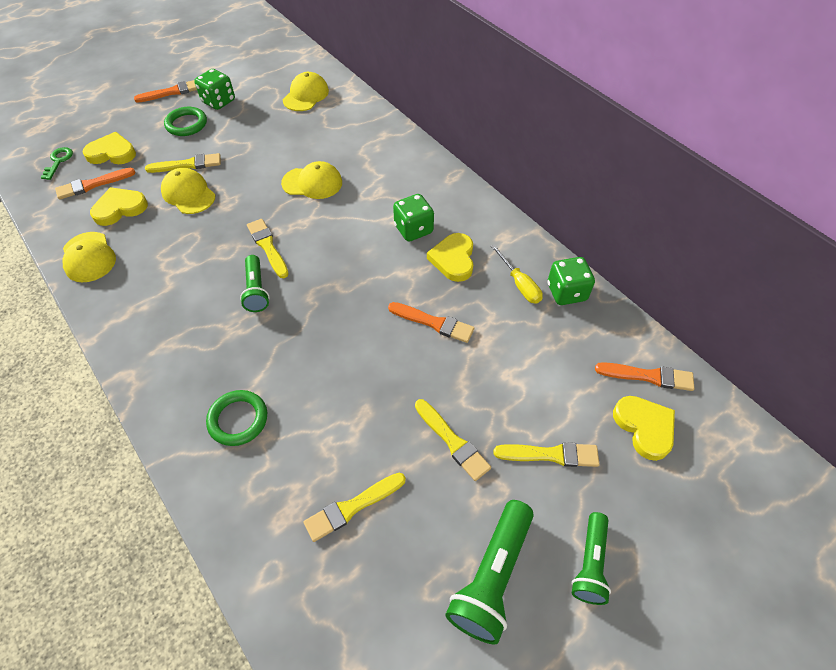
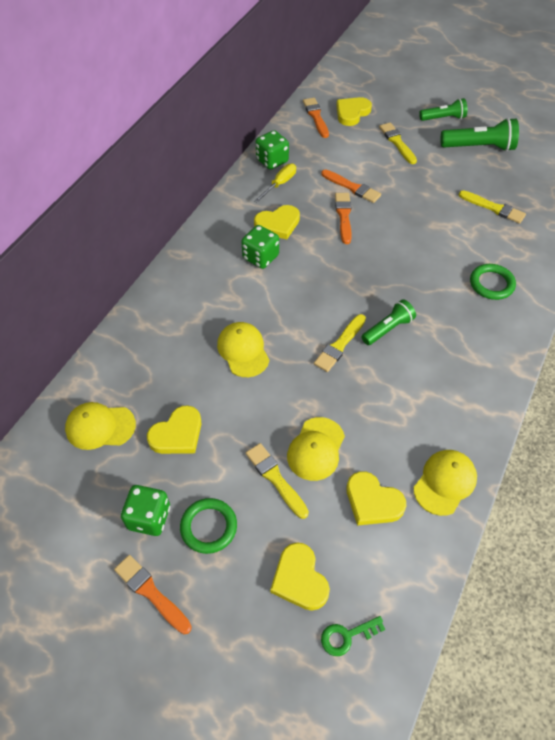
camera: 115 degrees left, 0 degrees up
orange brush [55,168,136,200] -> orange brush moved to [321,169,381,203]
yellow brush [415,399,491,481] -> none
none -> yellow heart [147,405,201,454]

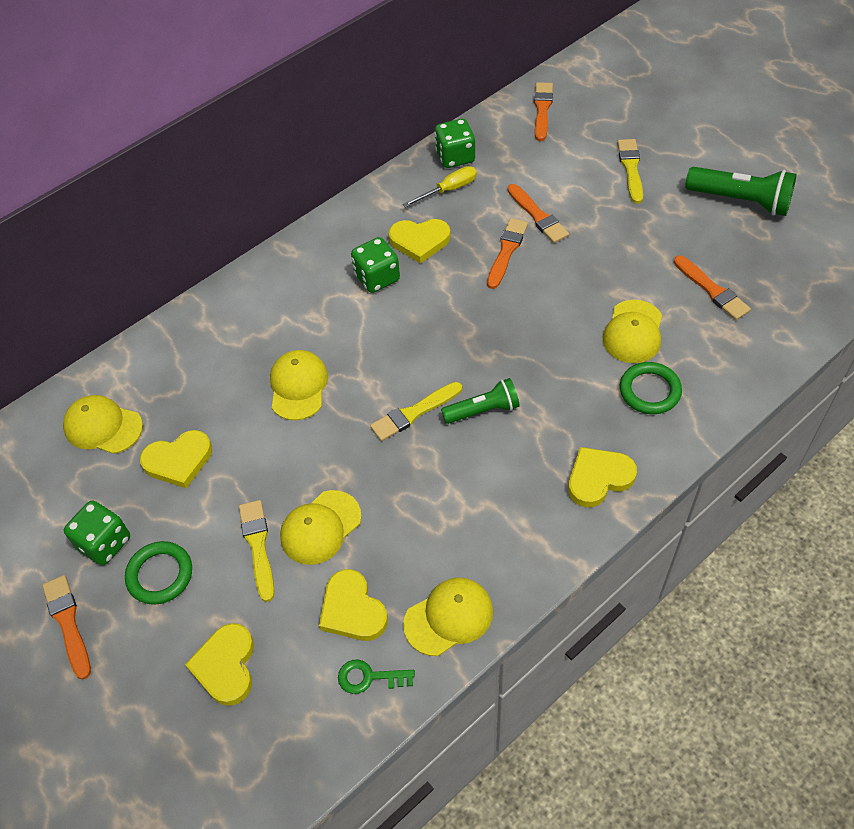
camera: 25 degrees right, 0 degrees up
green key [321,616,385,656] -> green key moved to [338,659,415,694]
yellow heart [336,97,372,126] -> yellow heart moved to [568,447,637,507]
green flashlight [419,98,467,121] -> none
yellow brush [459,190,526,224] -> orange brush [674,255,751,320]
none -> yellow cap [603,300,662,363]

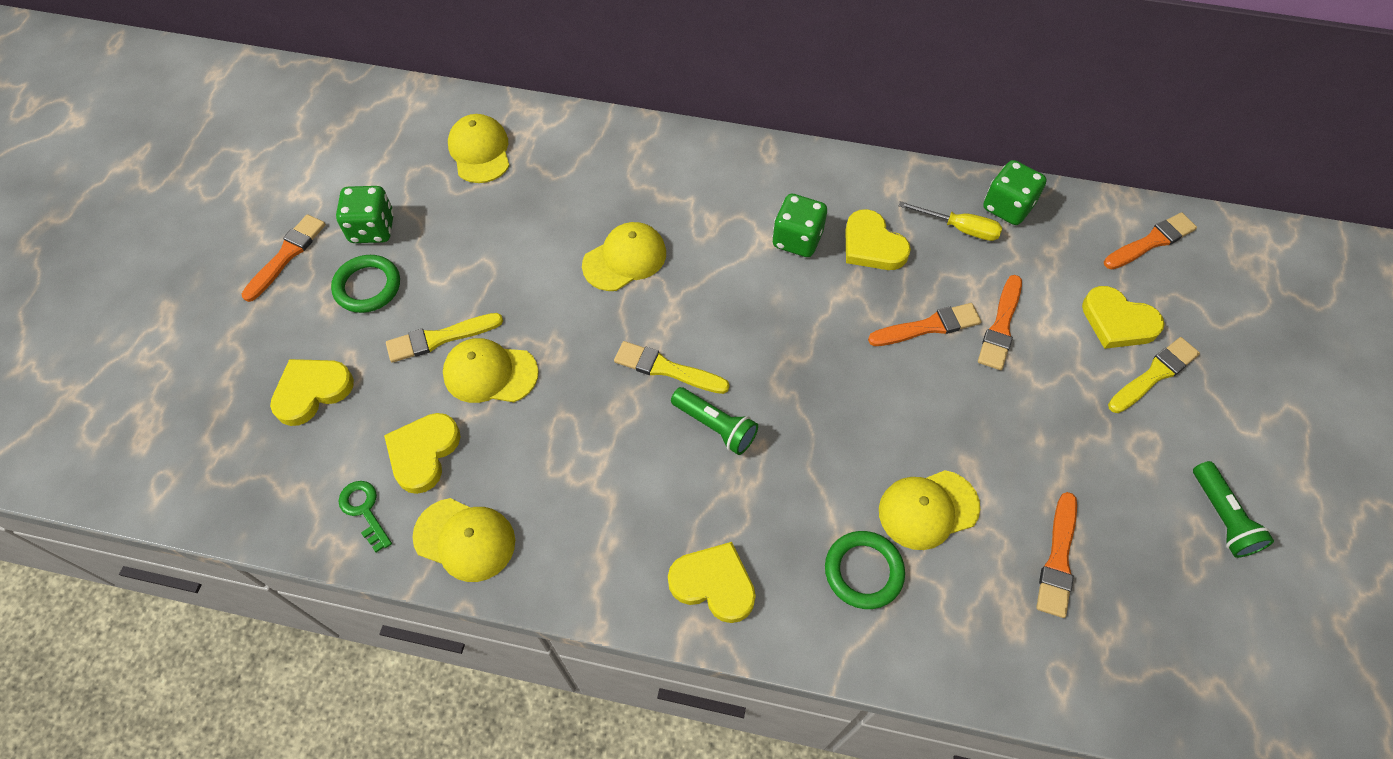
camera: 50 degrees right, 5 degrees up
yellow heart [140,430,212,488] -> yellow heart moved to [1082,286,1165,349]
yellow brush [239,500,274,602] -> yellow brush turned 150 degrees counterclockwise [386,313,503,363]
green flashlight [685,167,797,216] -> green flashlight [1193,461,1274,558], size x0.65

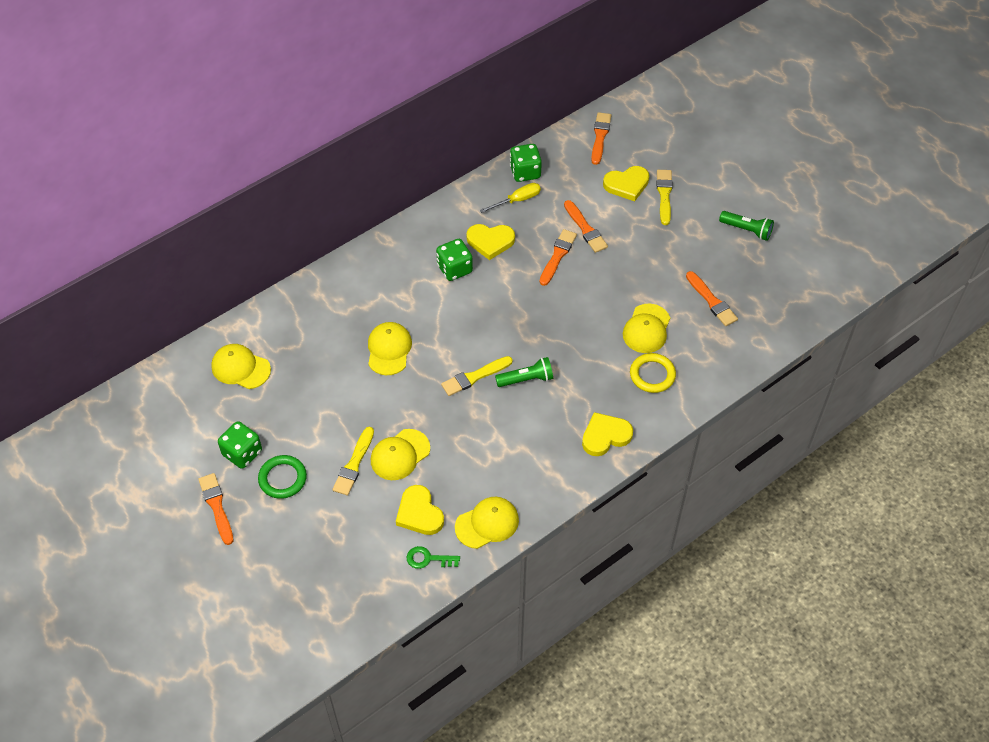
camera: 50 degrees left, 5 degrees down
yellow heart [270,359,354,426] -> none
green ring [825,531,905,609] -> yellow ring [630,353,676,393]

